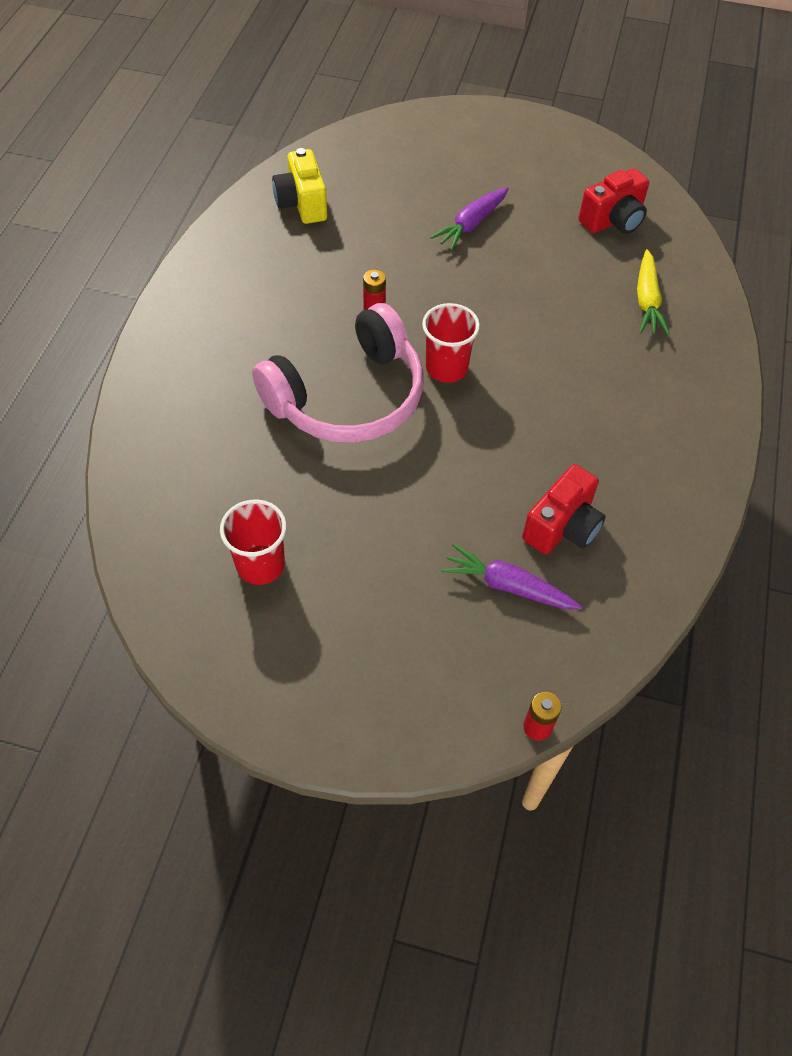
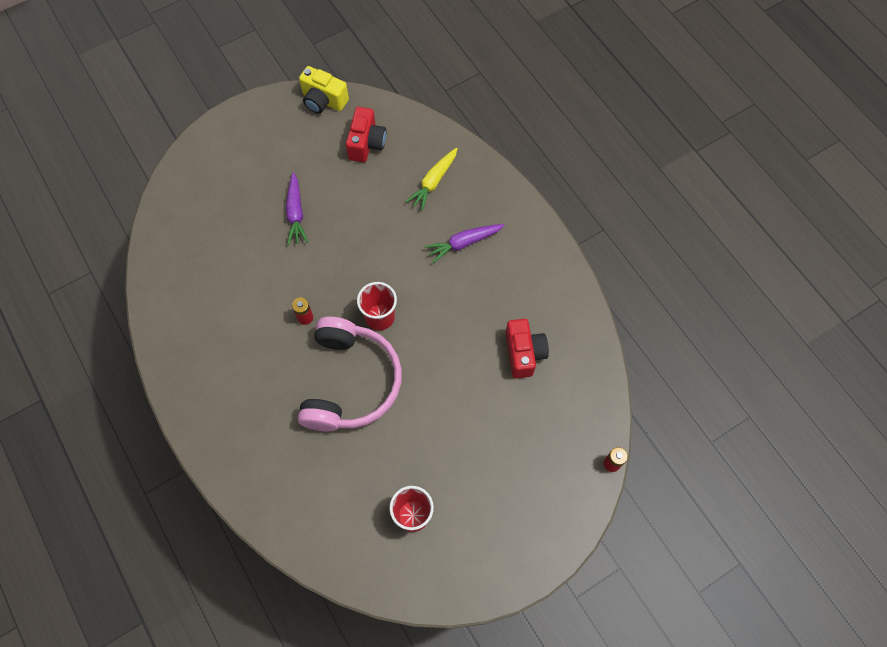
camera: 45 degrees left, 10 degrees up
yellow camera [272,148,327,224] -> yellow camera moved to [299,66,349,114]
purple carrot [441,543,582,609] -> purple carrot moved to [425,224,505,263]
yellow carrot [637,249,670,335] -> yellow carrot turned 75 degrees clockwise [405,148,458,211]

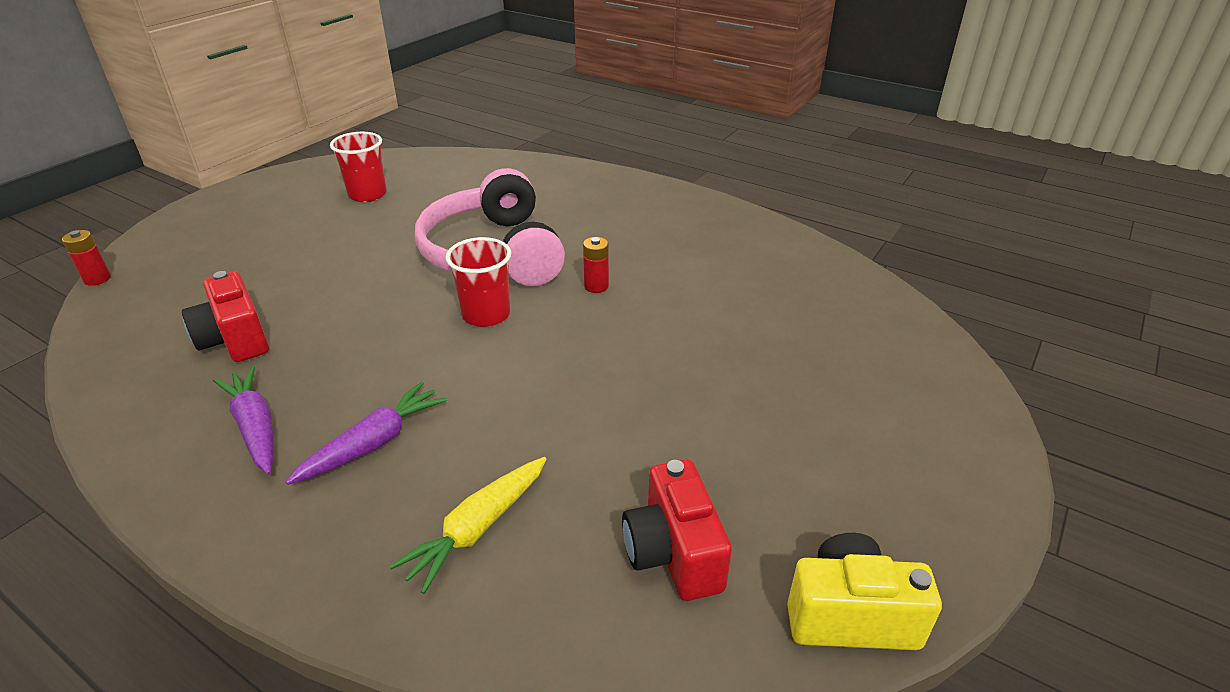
camera: 155 degrees right, 30 degrees down
purple carrot [286,172,308,245] -> purple carrot moved to [213,366,273,475]
yellow carrot [405,148,458,211] -> yellow carrot turned 150 degrees counterclockwise [389,457,546,594]

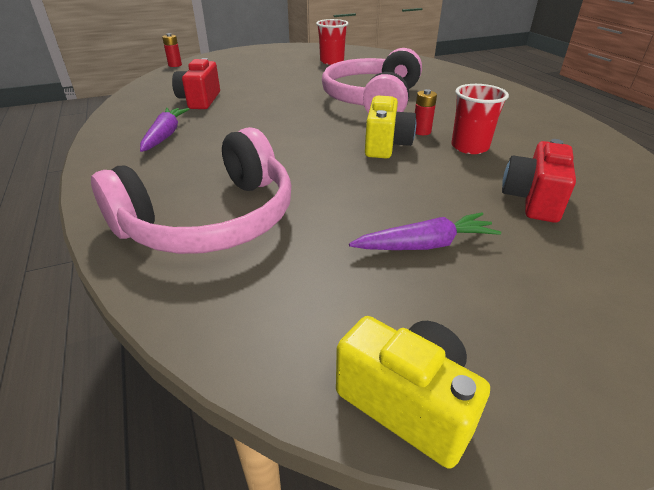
camera: 35 degrees right, 0 degrees up
purple carrot [286,382,447,485] -> purple carrot moved to [349,212,501,250]
yellow carrot [389,457,546,594] -> pink headphones [91,127,291,254]
red cup [446,237,512,327] -> red cup moved to [451,84,509,154]
red camera [622,459,732,601] -> red camera moved to [502,139,576,223]
none -> yellow camera [365,95,416,159]

